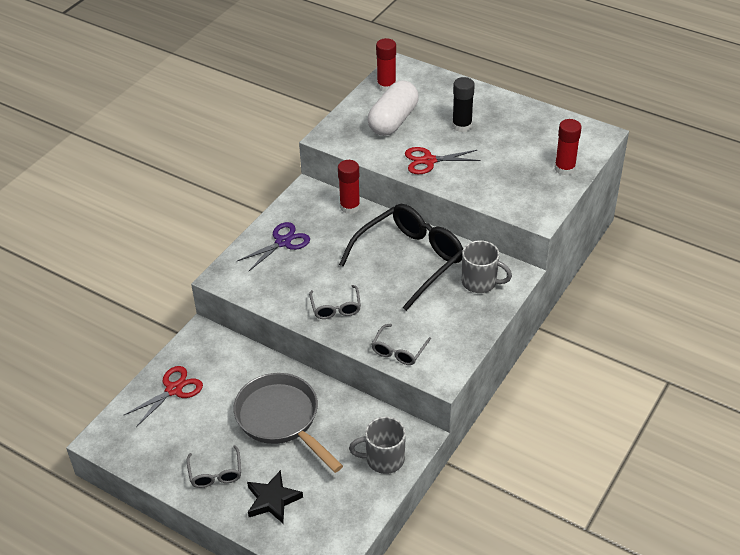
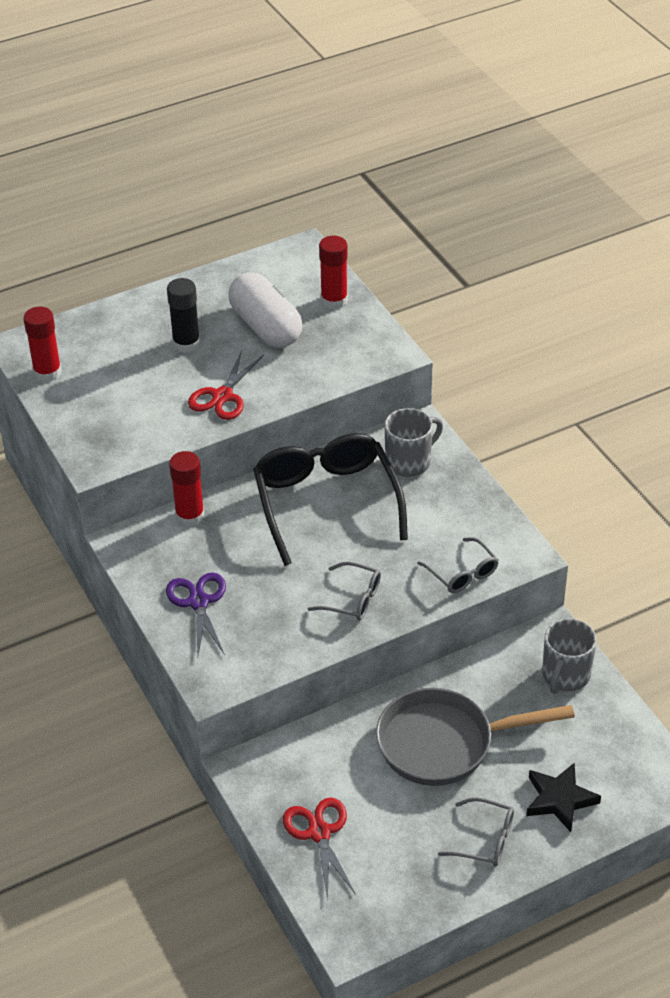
camera: 60 degrees left, 0 degrees up
white capsule [368,80,419,136] -> white capsule moved to [228,272,302,348]

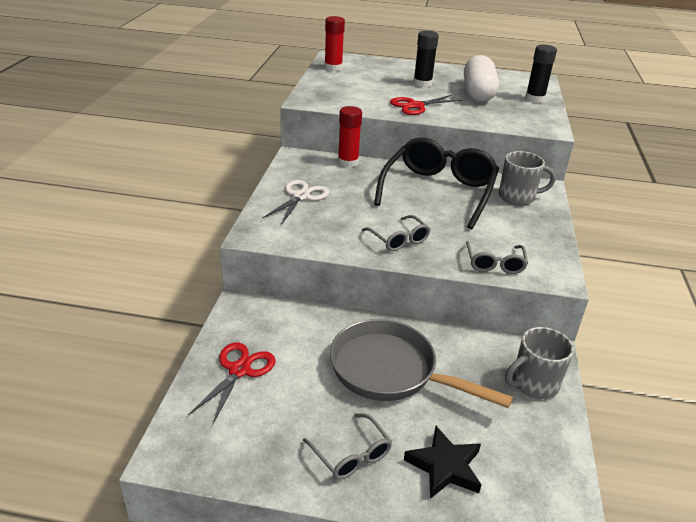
camera: 35 degrees right, 10 degrees down
purple scissors [166,572,226,656] -> white scissors [262,180,329,225]
red glue stick [319,236,348,309] -> black glue stick [525,45,557,103]

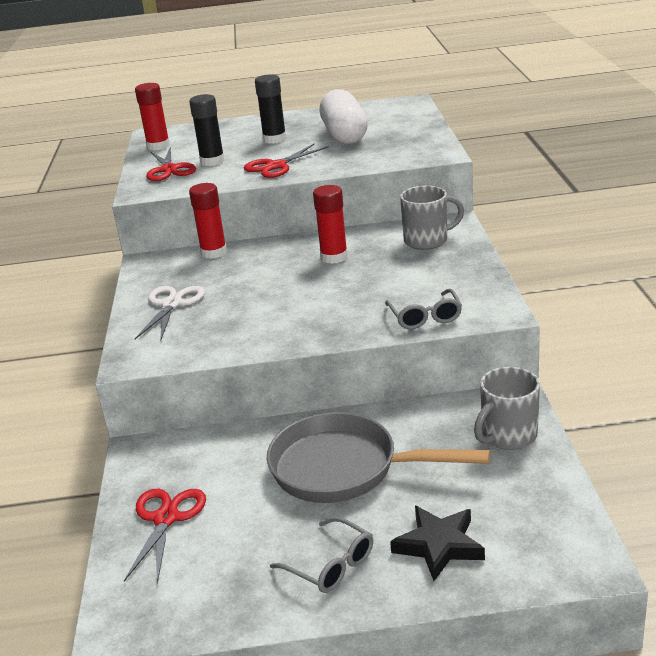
camera: 10 degrees left, 5 degrees down
grey glasses [362,215,430,251] -> none
black glasses [374,137,499,229] -> red glue stick [313,185,348,264]
black glue stick [525,45,557,103] -> black glue stick moved to [189,94,225,166]
none -> red scissors [146,147,196,181]

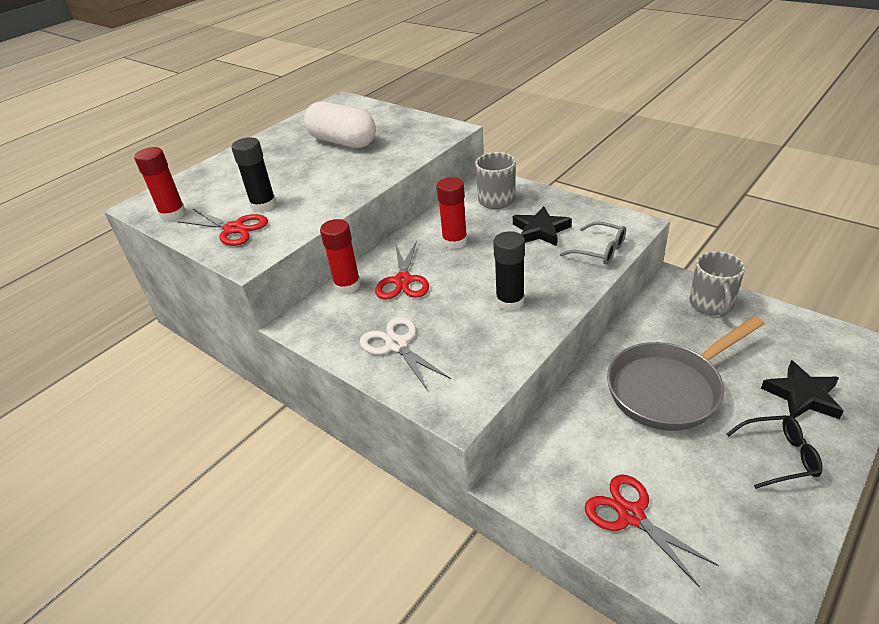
camera: 45 degrees left, 10 degrees up
red scissors [244,144,329,178] -> red scissors moved to [375,241,429,299]
black glue stick [255,74,286,144] -> black glue stick moved to [493,231,525,311]
grey glasses [270,517,373,593] -> black glasses [727,415,823,489]
none -> black star [513,206,572,246]

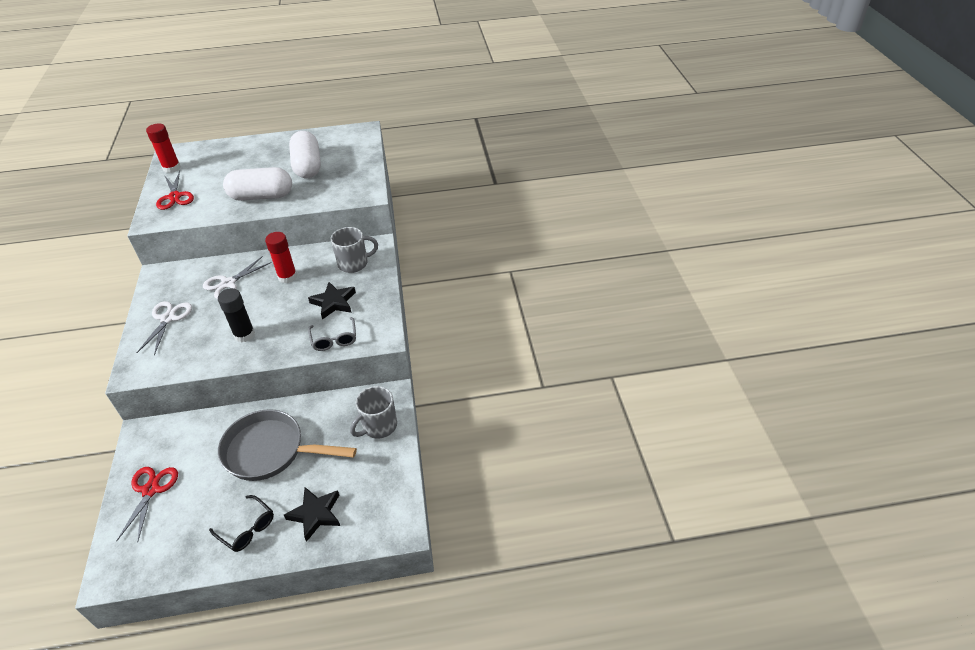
camera: 40 degrees right, 5 degrees up
black glue stick [232,137,276,212] -> none
red glue stick [320,219,361,294] -> none
red scissors [375,241,429,299] -> white scissors [203,256,272,299]
none -> white capsule [223,167,292,201]

